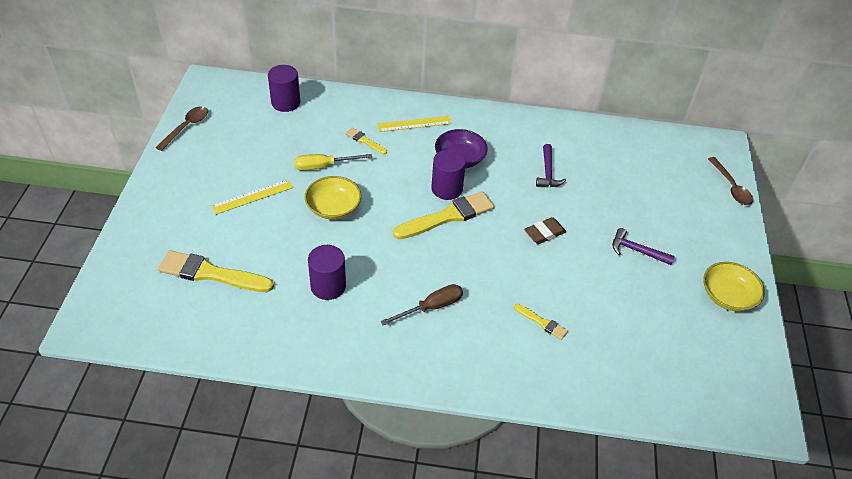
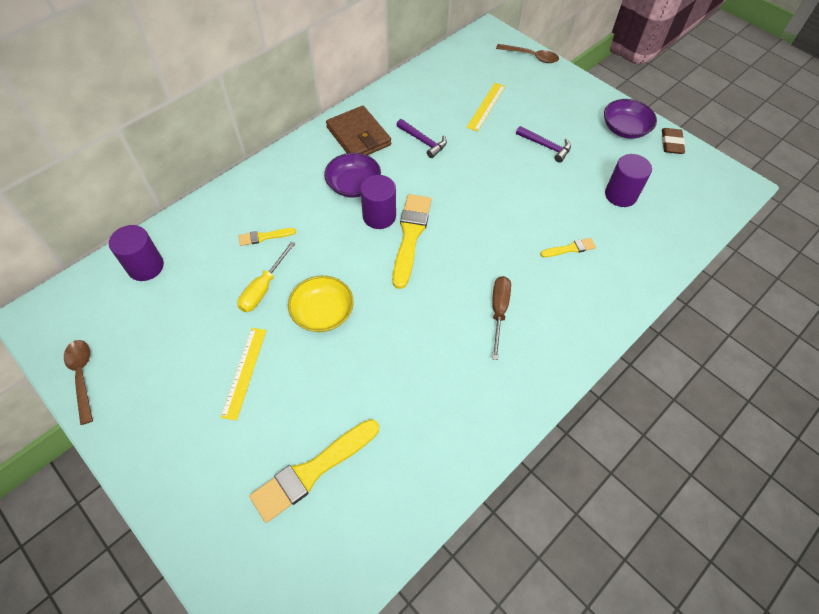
camera: 50 degrees left, 10 degrees up
purple cylinder [308,245,346,300] -> purple cylinder moved to [605,154,652,207]
yellow ruler [377,116,452,132] -> yellow ruler moved to [467,83,505,132]
brown eraser [524,217,566,244] -> brown eraser moved to [662,128,685,154]
purple hammer [612,228,675,265] -> purple hammer turned 120 degrees counterclockwise [516,126,571,163]
yellow bowl [703,262,765,312] -> purple bowl [604,99,657,139]
none -> brown wallet [326,106,391,155]

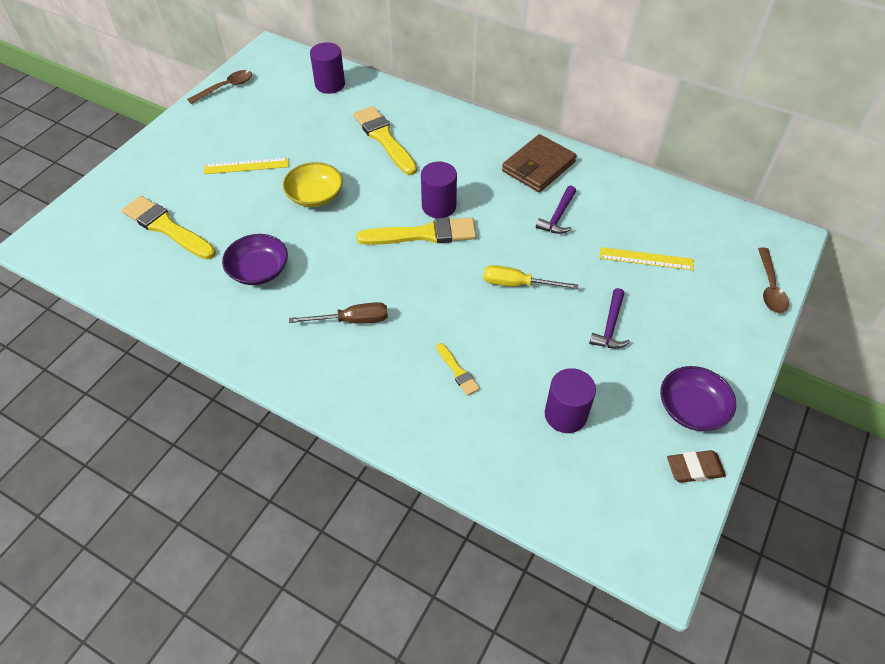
camera: 75 degrees right, 5 degrees down
yellow screwdriver [237,241,296,312] -> yellow screwdriver moved to [483,265,578,289]
yellow brush [239,228,296,246] -> yellow brush [353,106,417,175], size x2.02
purple bowl [324,153,381,197] -> purple bowl moved to [222,234,288,285]

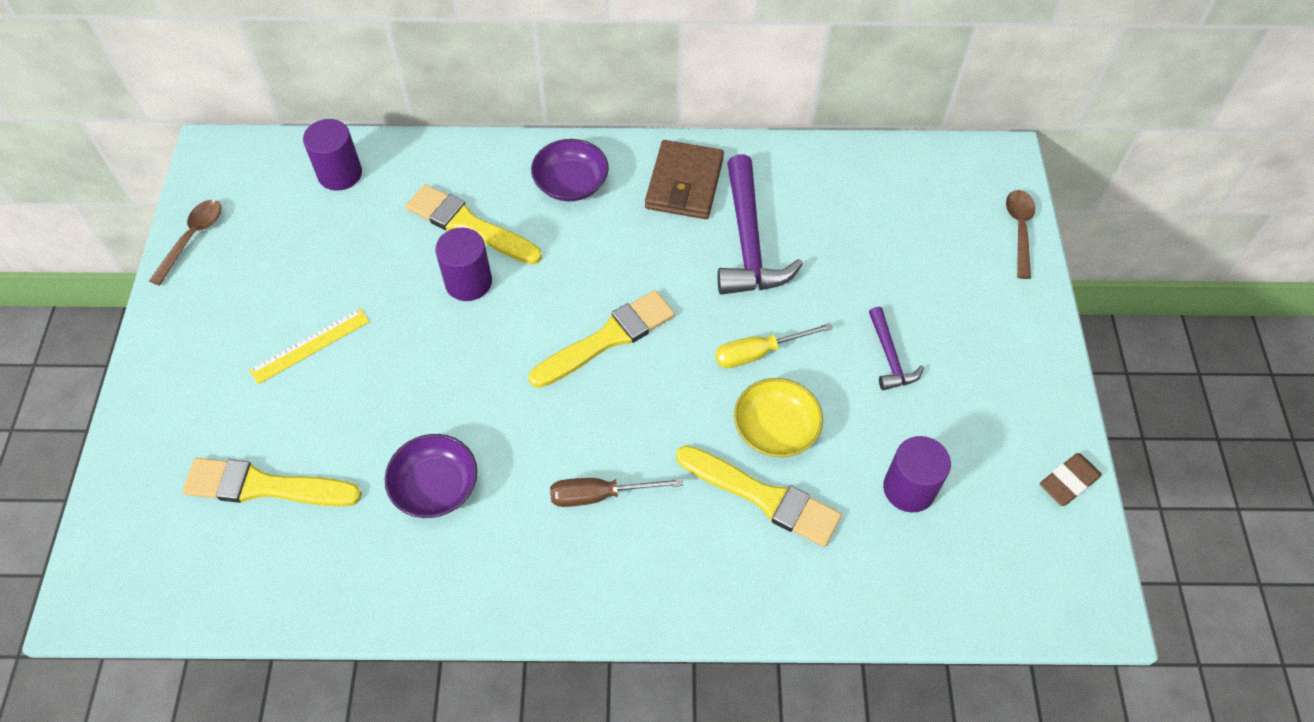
camera: 30 degrees left, 5 degrees up
yellow bowl [283,162,343,207] -> yellow bowl moved to [734,378,823,457]
brown screwdriver [289,302,388,324] -> brown screwdriver turned 150 degrees counterclockwise [550,478,683,507]
purple cylinder [421,162,457,218] -> purple cylinder moved to [435,228,492,301]
yellow brush [436,343,480,396] -> yellow brush [676,445,842,547], size x2.02
purple hammer [536,186,576,234] -> purple hammer [718,154,803,295], size x1.90
yellow ruler [600,247,694,271] -> none
purple bowl [660,366,736,431] -> purple bowl moved to [531,139,609,201]
brown spoon [758,247,789,313] -> brown spoon turned 150 degrees counterclockwise [1006,190,1035,279]

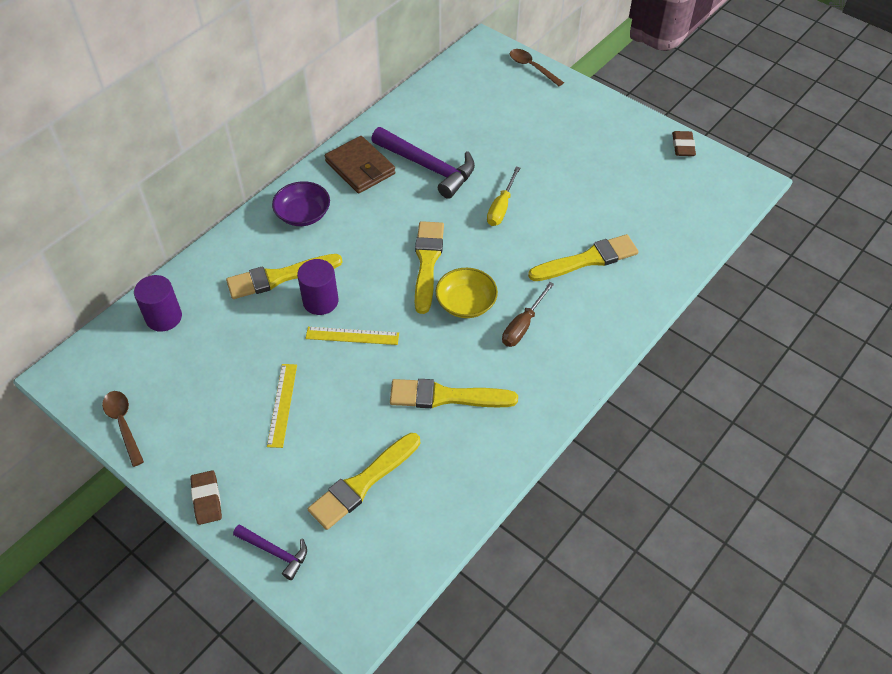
camera: 50 degrees left, 5 degrees down
purple bowl [385,434,477,518] -> yellow brush [390,379,518,408]
yellow bowl [734,378,823,457] -> yellow bowl moved to [435,268,498,318]
purple hammer [869,307,924,390] -> purple hammer moved to [233,524,307,580]
purple cylinder [883,436,951,512] -> none
none -> brown eraser [190,470,222,525]
none -> yellow ruler [305,327,399,345]

